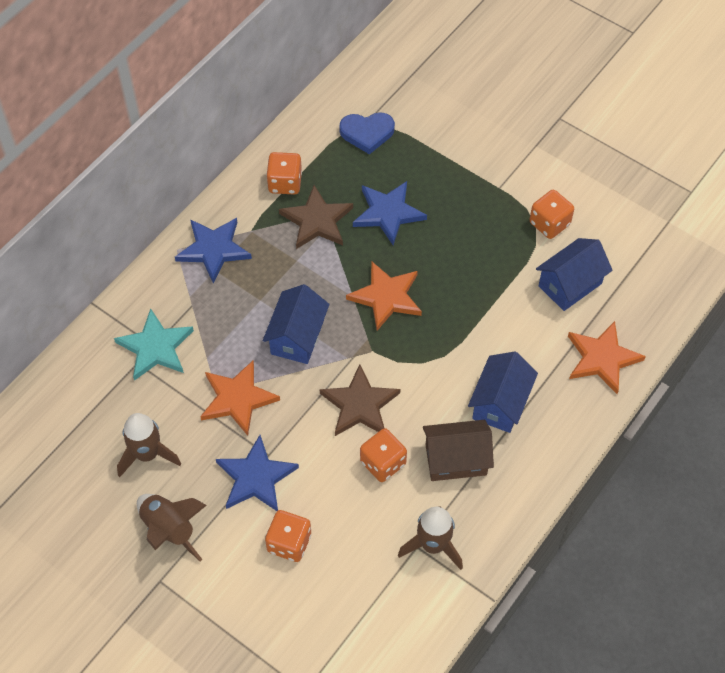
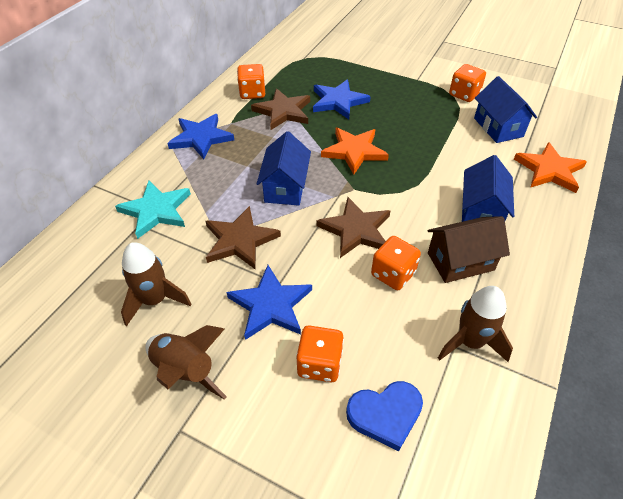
camera: 10 degrees left, 10 degrees down
orange star [200,361,280,436] -> brown star [206,206,281,270]
blue heart [339,112,395,154] -> blue heart moved to [346,381,423,451]
blue house [536,238,613,311] -> blue house turned 60 degrees counterclockwise [474,76,537,143]

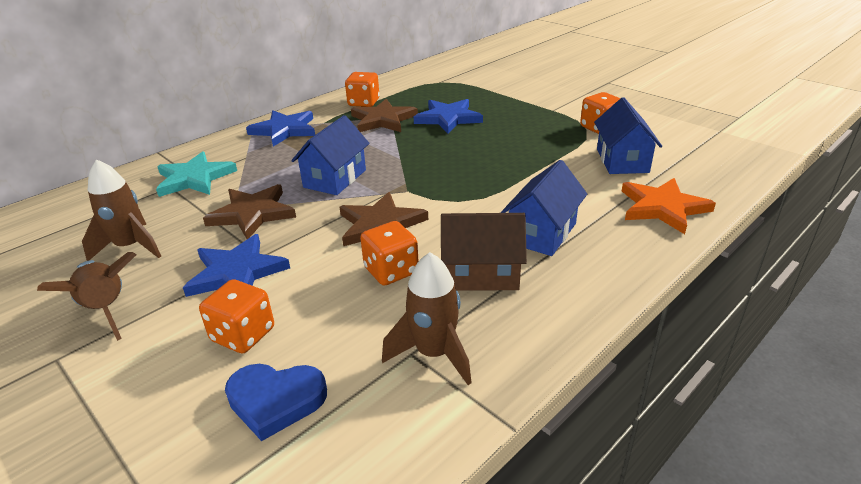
camera: 20 degrees right, 15 degrees down
orange star [321,128,389,175] -> none

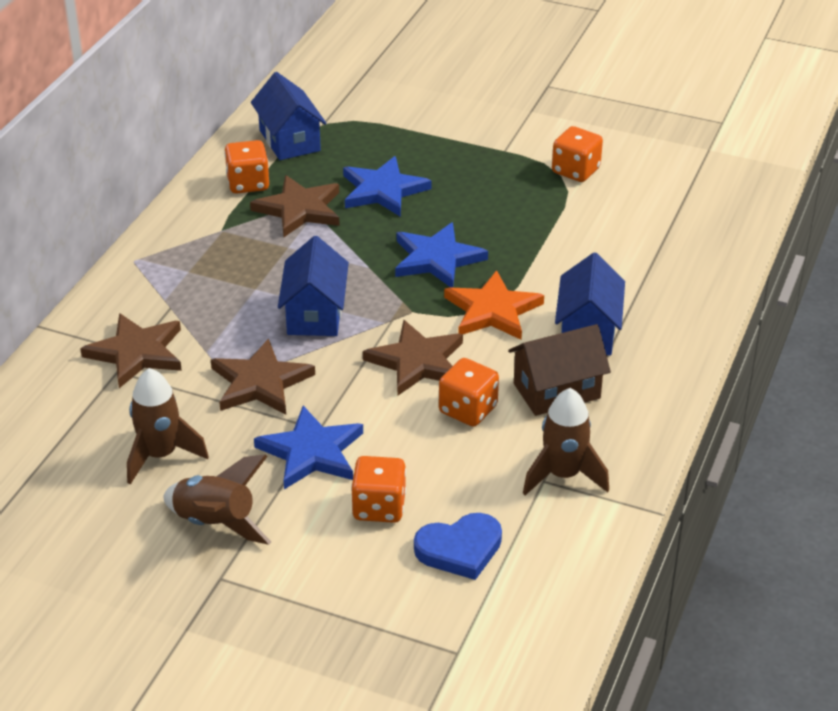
camera: 25 degrees left, 5 degrees up
turquoise star [156,151,237,197] -> brown star [80,313,182,388]
blue star [246,110,315,147] -> blue star moved to [395,222,488,288]
blue house [594,97,662,174] -> blue house moved to [251,72,327,160]
orange star [622,178,716,234] -> orange star moved to [444,270,544,340]

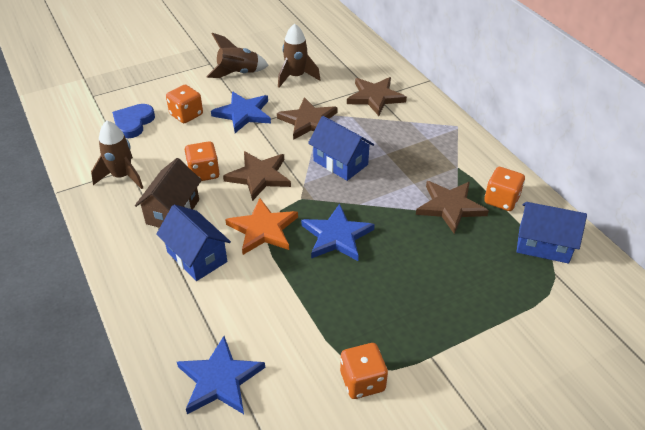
camera: 130 degrees right, 5 degrees up
blue star [343,156,431,217] -> blue star moved to [177,336,265,414]

